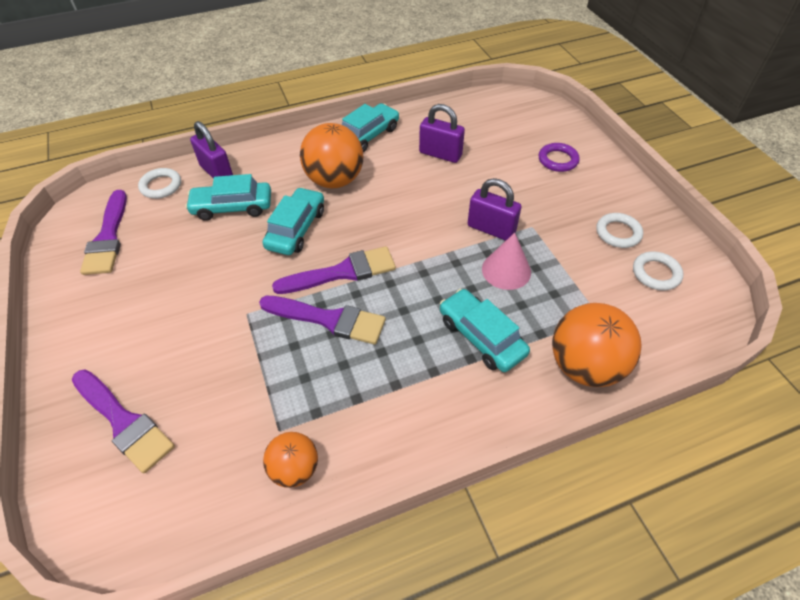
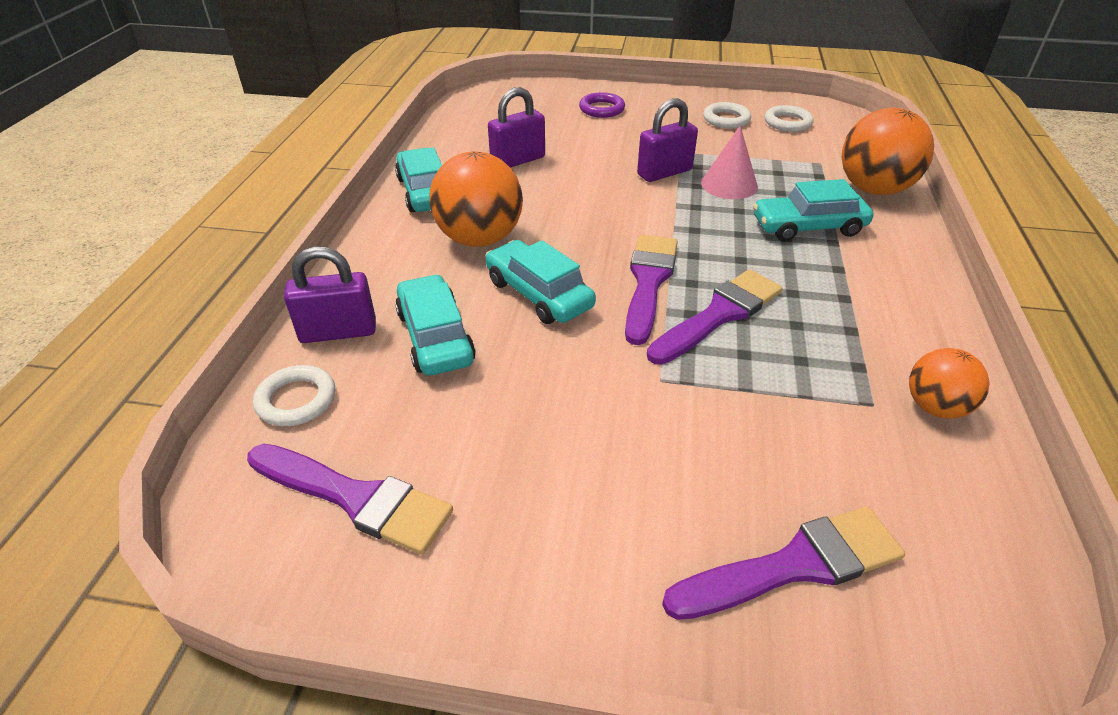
camera: 60 degrees left, 10 degrees down
turquoise car [185,174,271,221] -> turquoise car turned 135 degrees clockwise [395,274,476,376]

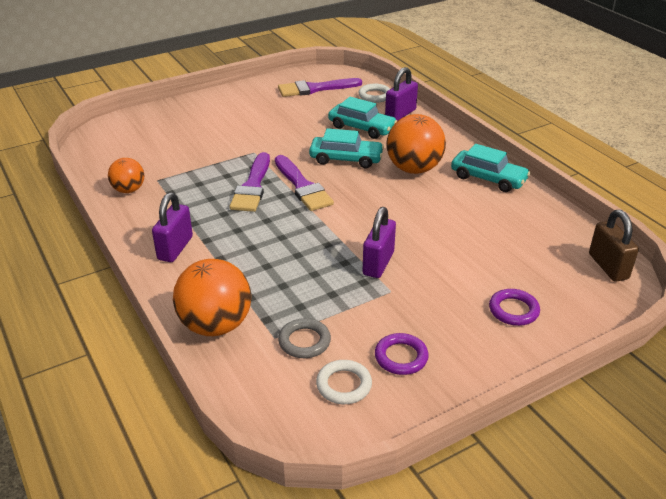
camera: 140 degrees right, 5 degrees down
purple padlock [488,87,545,167] -> purple padlock moved to [152,192,193,262]
purple brush [662,507,905,620] -> none
pink cone [701,126,758,199] -> none
white ring [703,102,751,128] -> purple ring [375,333,429,375]
turquoise car [753,179,873,241] -> none
none -> grey ring [278,318,331,358]
none -> brown padlock [589,210,639,282]

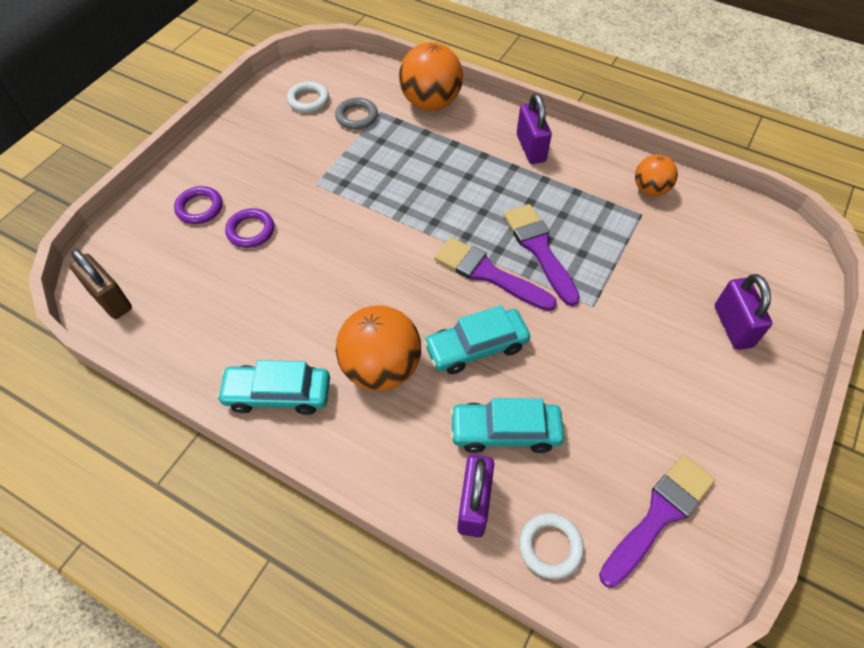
camera: 150 degrees right, 20 degrees up
purple padlock [363,207,396,278] -> purple padlock moved to [715,274,772,350]
purple ring [375,333,429,375] -> purple ring moved to [225,208,274,248]

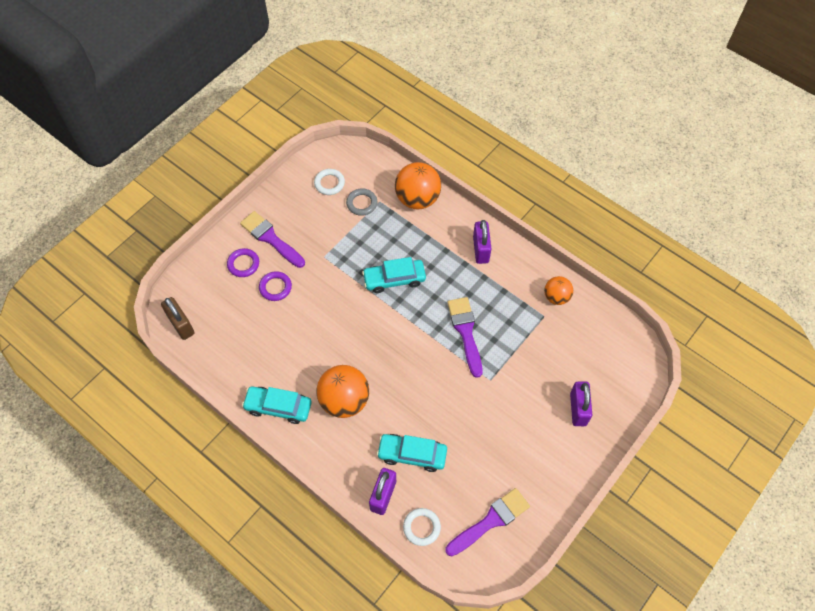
camera: 10 degrees right, 5 degrees up
turquoise car [423,305,530,374] -> turquoise car moved to [362,257,426,293]
purple brush [434,237,557,311] -> purple brush moved to [240,211,305,268]

